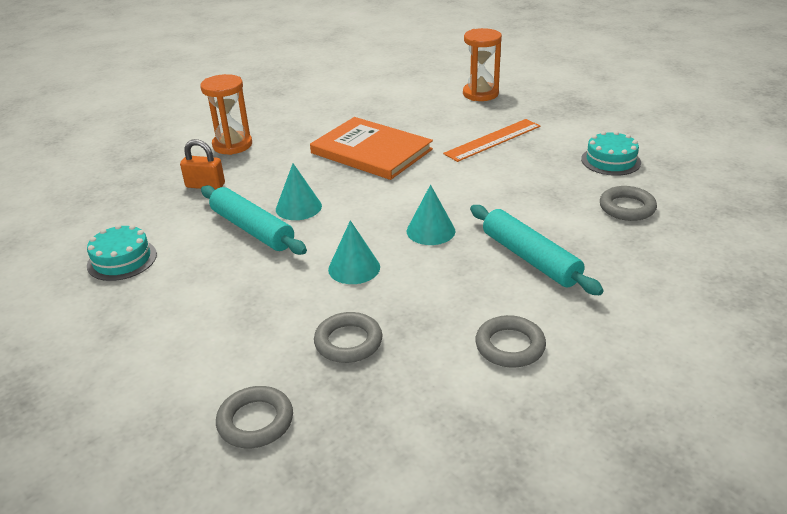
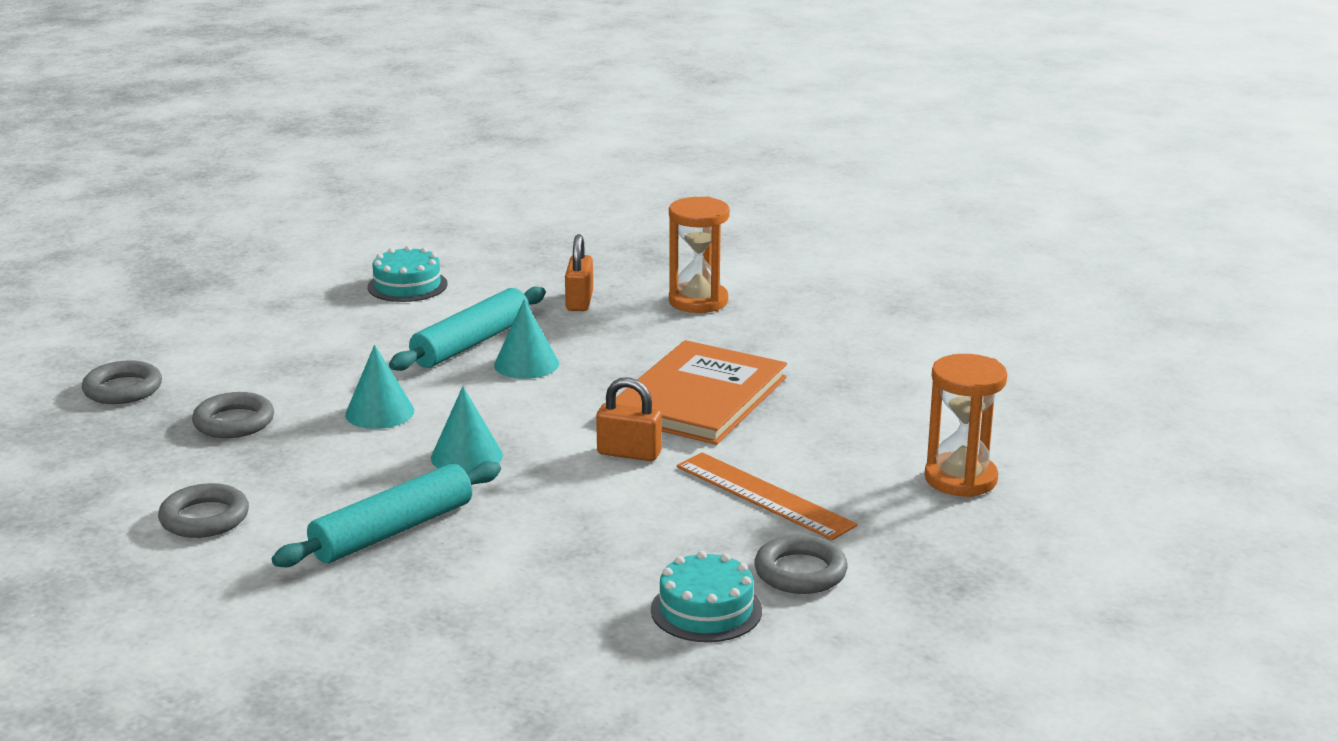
camera: 80 degrees right, 10 degrees down
grey ring [600,186,657,221] -> grey ring moved to [754,535,848,594]
none -> orange padlock [596,377,662,461]

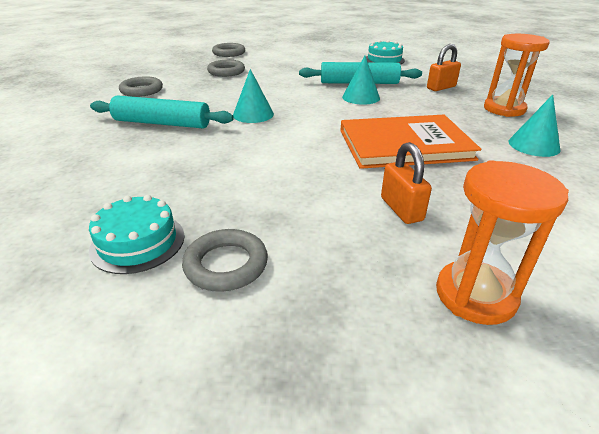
camera: 55 degrees right, 10 degrees up
turquoise cone [345,345,414,429] -> turquoise cone moved to [508,95,560,157]
orange padlock [596,377,662,461] -> orange padlock moved to [381,142,432,224]
orange ruler [677,452,857,540] -> none

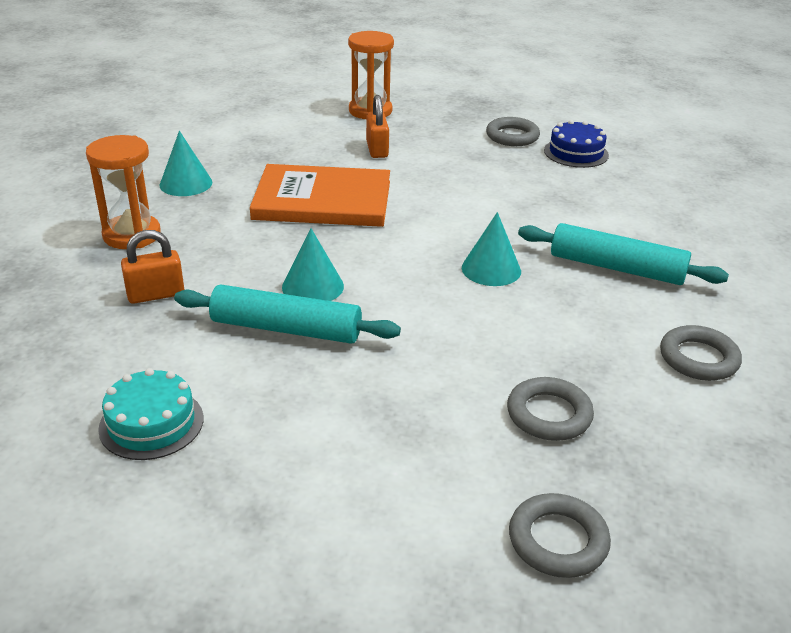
camera: 170 degrees left, 0 degrees up
turquoise cake [89,195,185,274] -> blue cake [544,120,609,168]

